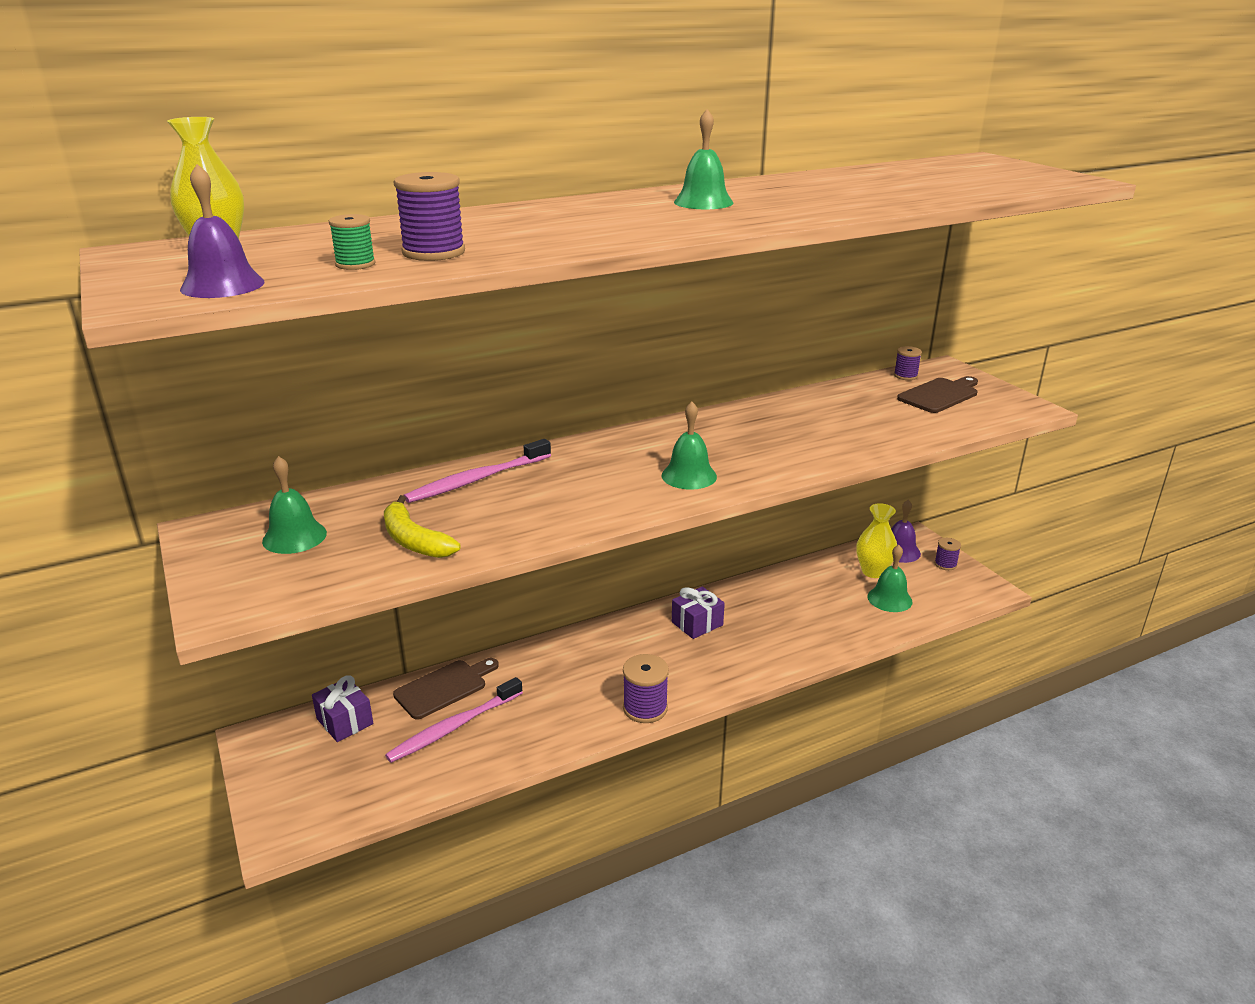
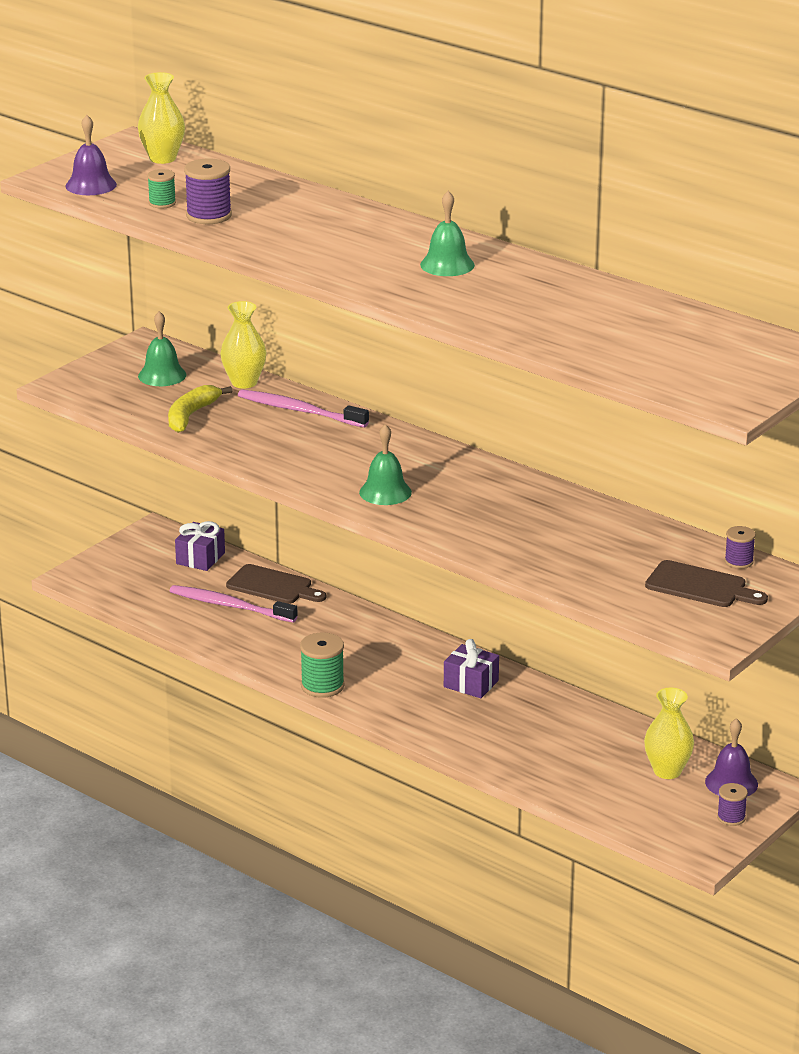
camera: 65 degrees right, 0 degrees up
purple spool [623,654,669,723] -> green spool [300,632,345,698]
green bell [867,545,913,612] -> none
none -> yellow vase [220,301,266,388]

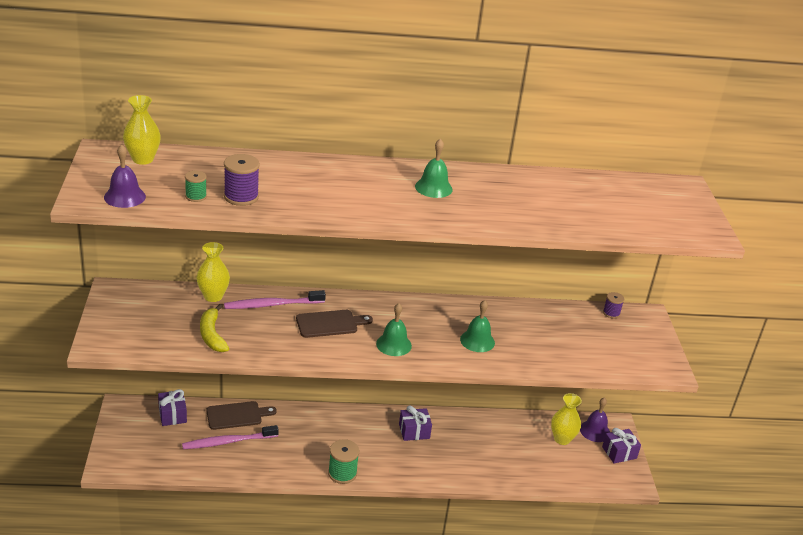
camera: 45 degrees left, 5 degrees up
green bell [138,311,187,386] -> green bell moved to [460,300,495,352]
brown cutting board [645,560,768,607] -> brown cutting board moved to [296,310,373,338]
purple spool [717,783,748,826] -> purple gift [602,428,641,463]

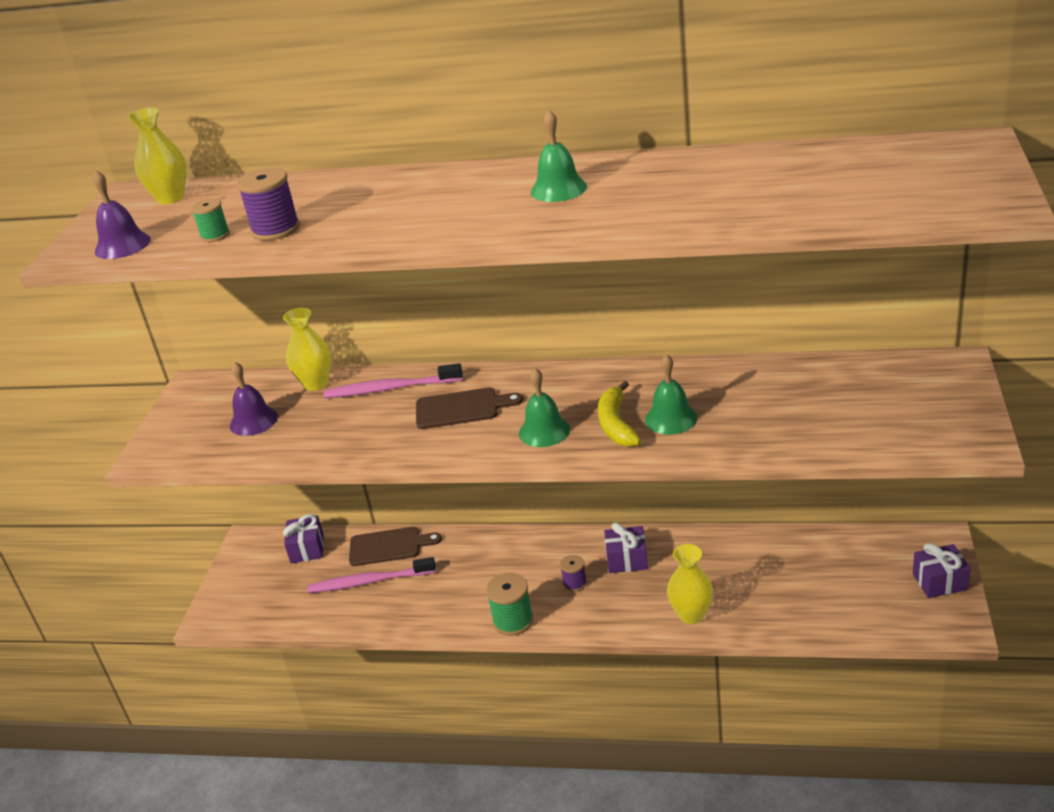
camera: 20 degrees right, 0 degrees up
yellow banana [200,304,229,352] -> yellow banana moved to [598,381,641,447]
yellow vase [551,393,582,445] -> yellow vase moved to [667,544,713,624]
purple bell [580,398,610,442] -> purple bell moved to [230,362,278,436]
purple spool [603,292,624,318] -> purple spool moved to [560,555,587,592]

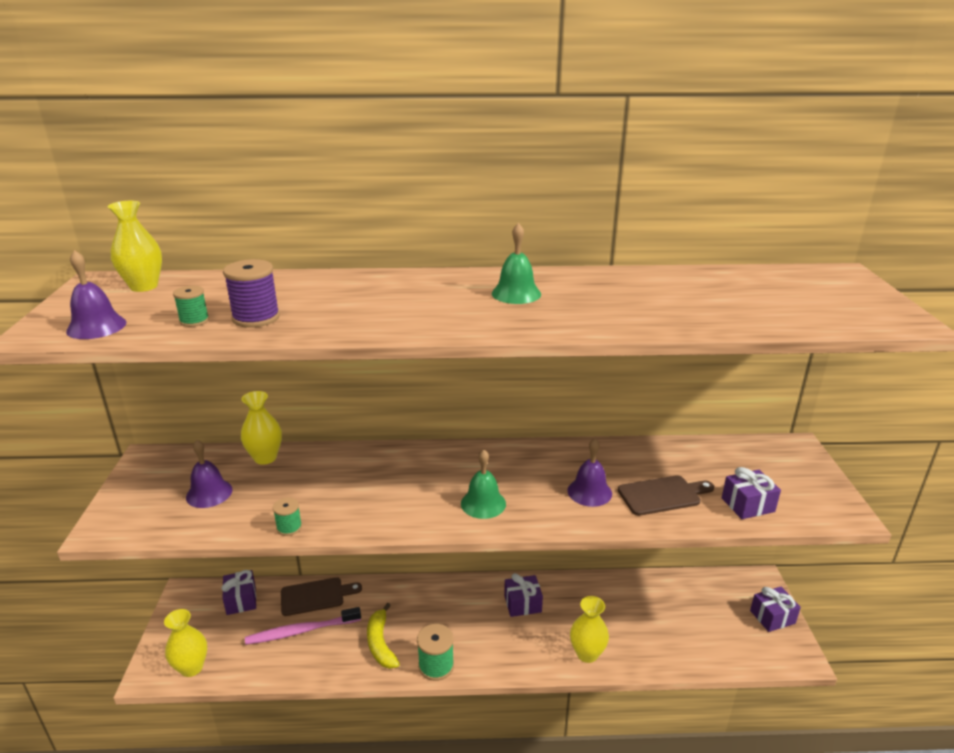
camera: 15 degrees left, 5 degrees down
pink toothbrush [324,363,463,398] -> none
brown cutting board [416,387,523,429] -> brown cutting board moved to [618,475,714,516]
purple spool [560,555,587,592] -> none
yellow banana [598,381,641,447] -> yellow banana moved to [367,603,400,669]
green bell [645,354,698,434] -> purple bell [568,439,612,507]
none -> yellow vase [164,609,207,677]
none -> green spool [273,498,302,536]
none -> purple gift [722,467,781,519]

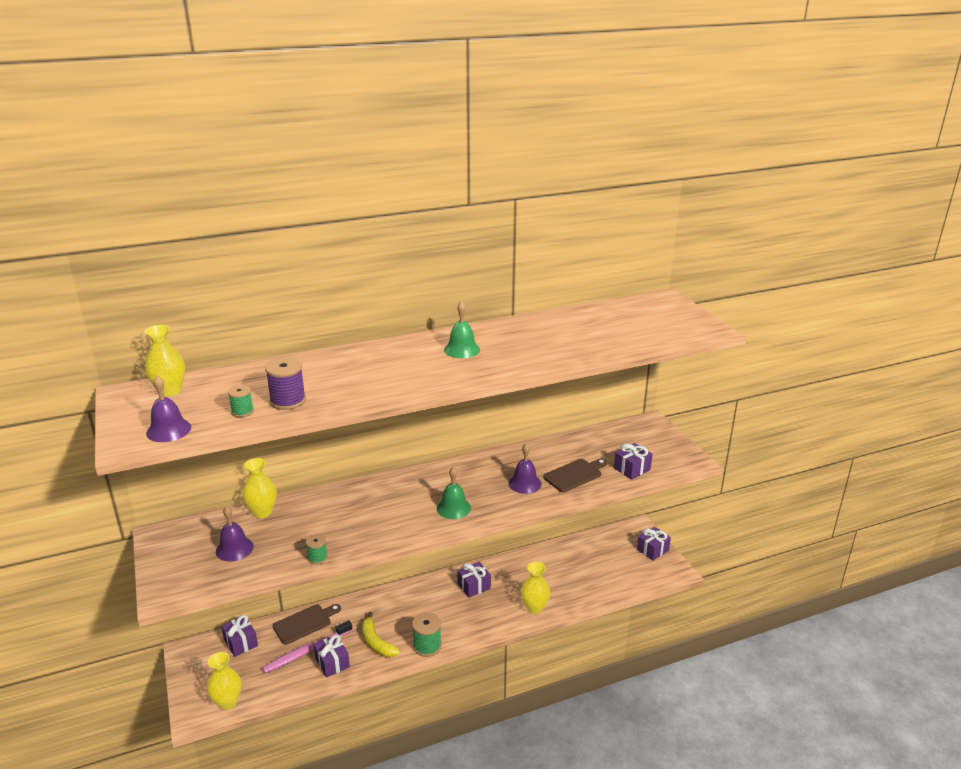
camera: 20 degrees left, 0 degrees up
none -> purple gift [314,635,350,678]

